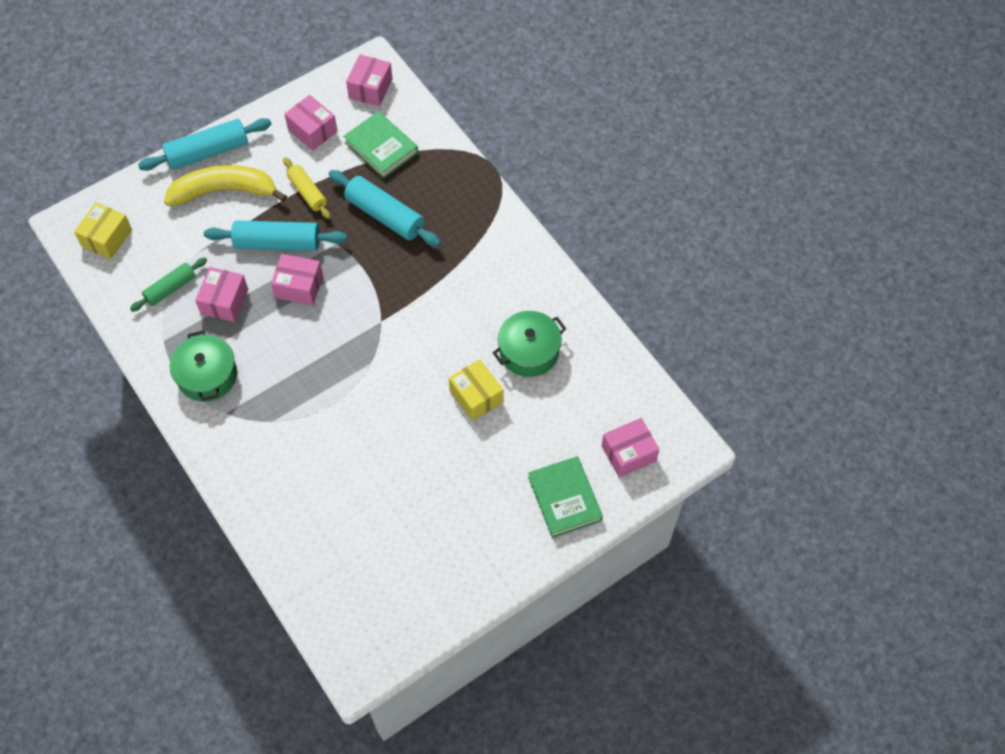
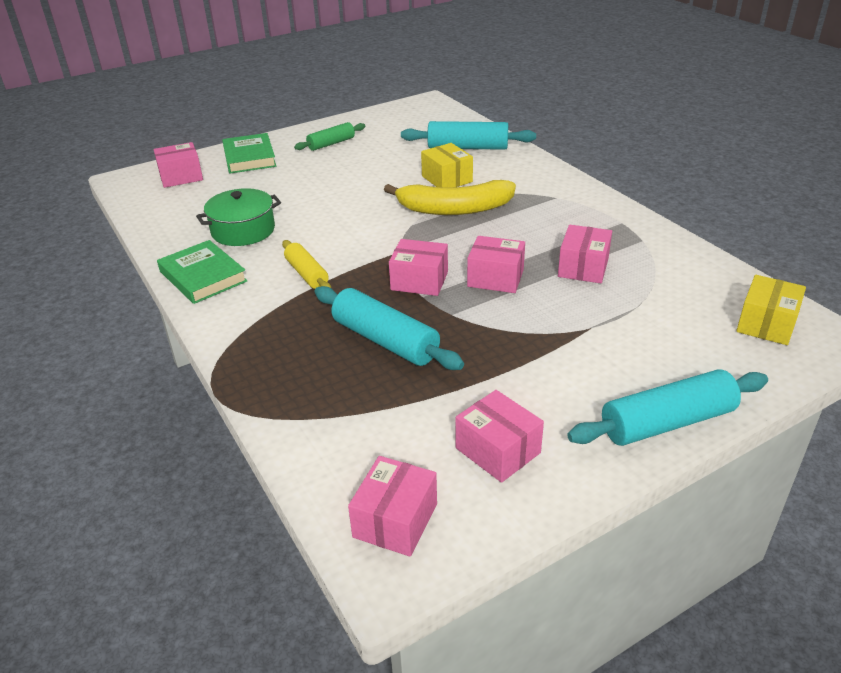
camera: 175 degrees left, 25 degrees down
green rolling pin [130,258,207,312] -> green rolling pin moved to [294,122,365,151]
yellow banana [164,165,287,206] -> yellow banana moved to [384,180,516,215]
green pot [170,330,237,402] -> none
turquoise rolling pin [204,220,348,251] -> turquoise rolling pin moved to [401,121,536,150]
yellow rolling pin [283,157,331,219] -> yellow rolling pin moved to [282,240,331,289]
green book [343,111,418,179] -> green book moved to [157,240,247,304]
yellow box [449,359,503,421] -> yellow box moved to [421,143,473,188]
none -> pink box [389,239,448,296]

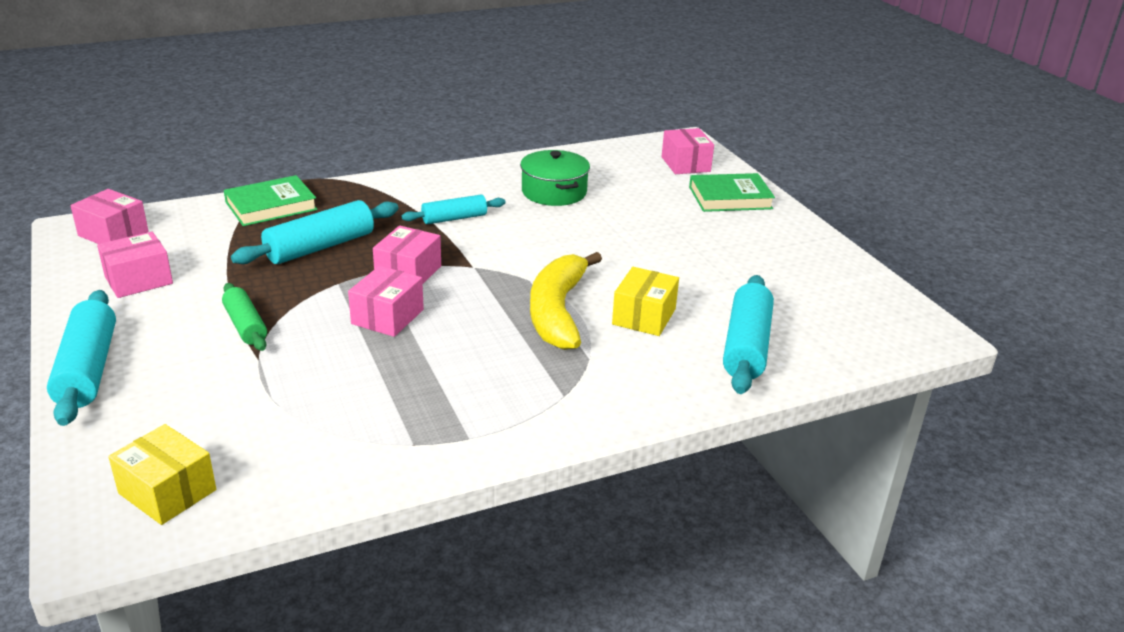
camera: 95 degrees right, 5 degrees down
green book [157,240,247,304] -> green book moved to [224,175,317,226]
yellow rolling pin [282,240,331,289] -> turquoise rolling pin [401,195,506,224]
green rolling pin [294,122,365,151] -> green rolling pin moved to [222,283,267,351]
yellow box [421,143,473,188] -> yellow box turned 45 degrees counterclockwise [612,267,679,336]
pink box [558,225,612,283] -> none

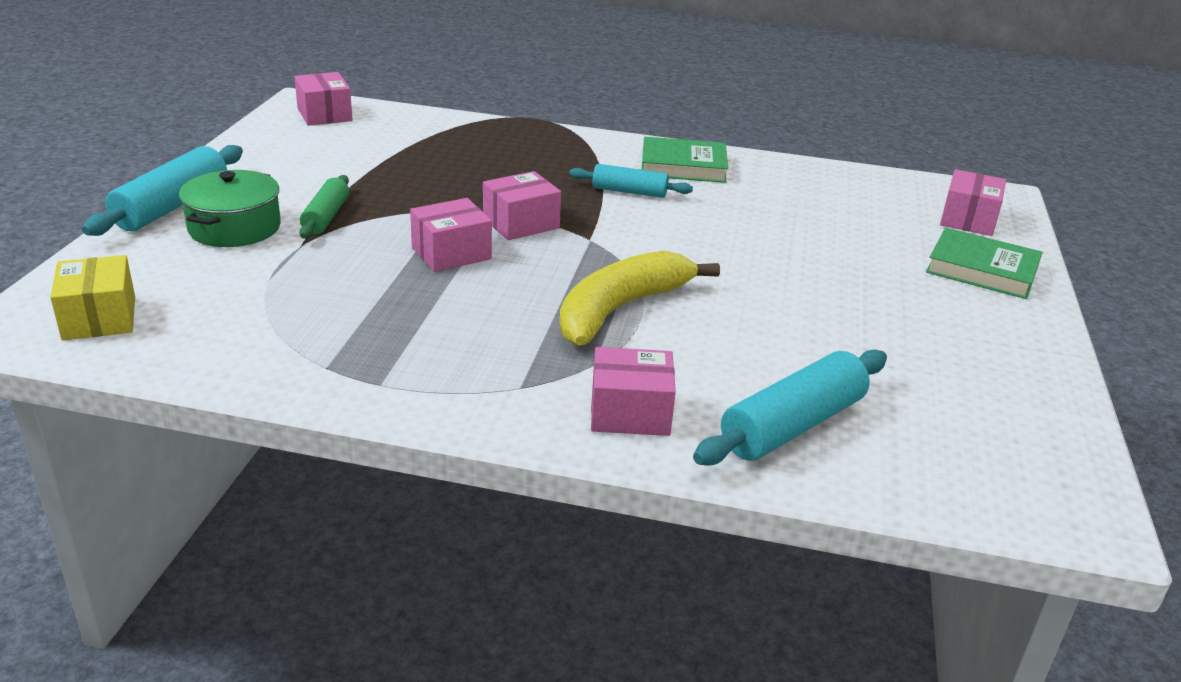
camera: 35 degrees right, 0 degrees up
pink box [97,232,173,298] -> pink box moved to [591,347,676,436]
green book [224,175,317,226] -> green book moved to [642,137,728,183]
turquoise rolling pin [231,200,399,264] -> none
green pot [520,150,590,206] -> green pot moved to [179,170,281,247]
yellow box [612,267,679,336] -> none

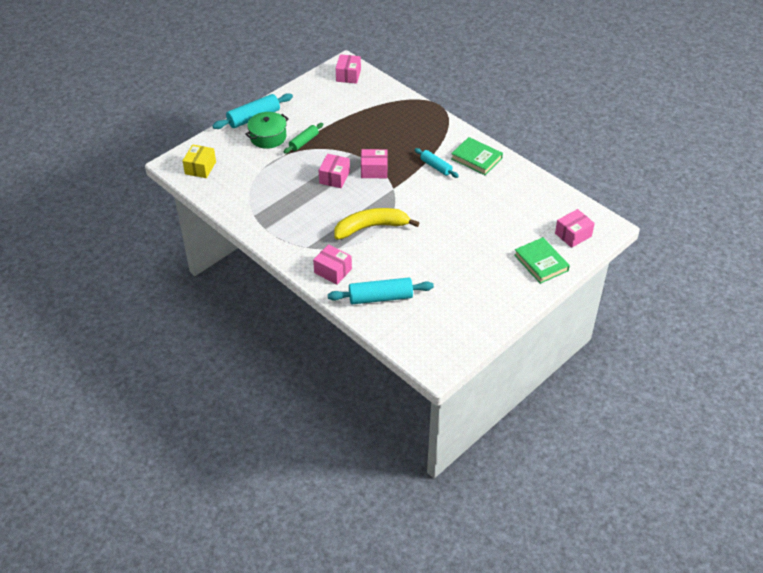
camera: 35 degrees right, 15 degrees up
pink box [410,198,492,272] -> pink box turned 75 degrees counterclockwise [319,154,350,188]

